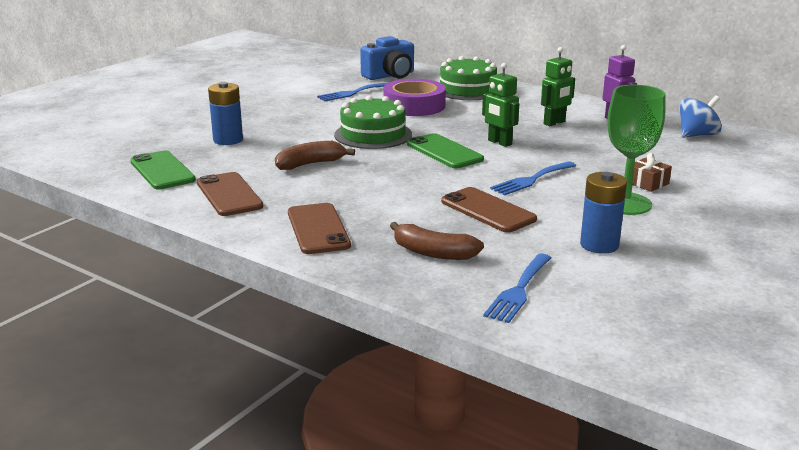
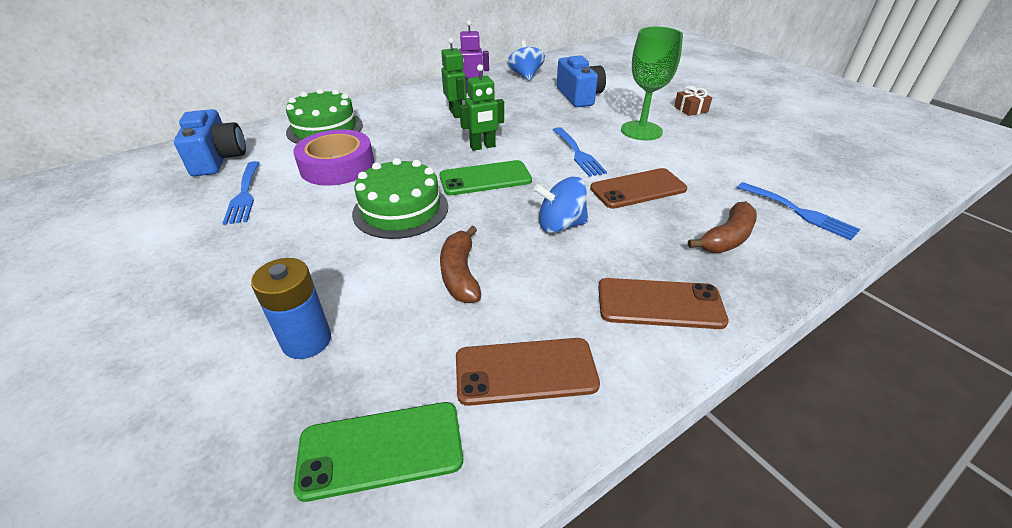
camera: 70 degrees left, 15 degrees up
blue battery [580,172,627,254] -> none
brown gift [632,153,672,192] -> brown gift moved to [674,86,712,116]
none -> blue spinning top [534,177,588,233]
none -> blue camera [557,55,606,107]

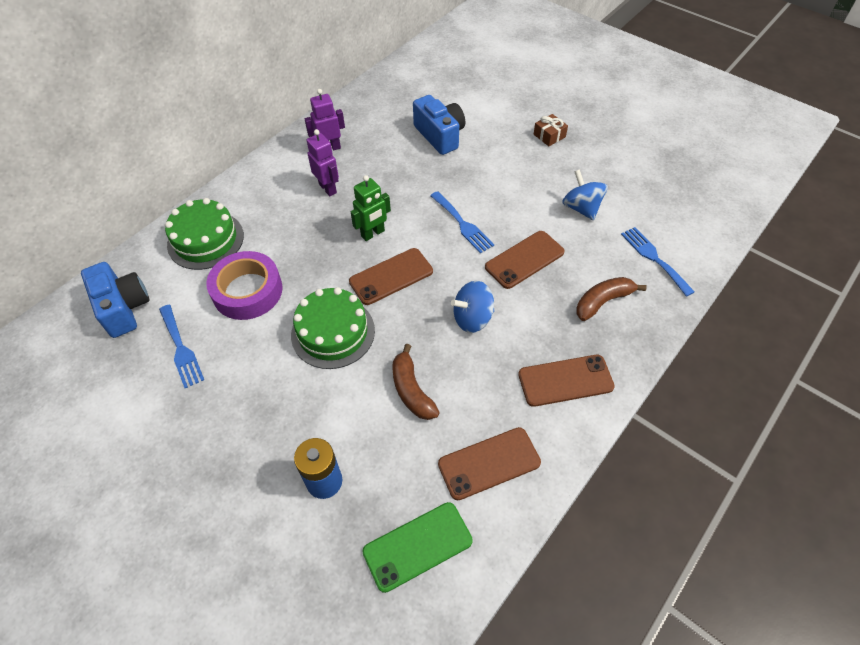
camera: 15 degrees left, 15 degrees up
green phone [439,160,532,195] -> brown phone [349,248,433,305]
green robot [441,38,467,118] -> purple robot [307,129,339,196]
blue spinning top [507,40,545,81] -> blue spinning top moved to [562,169,608,220]
green goblet [621,27,683,140] -> none
brown banana [688,201,757,253] -> brown banana turned 150 degrees counterclockwise [576,277,647,321]
blue fork [737,182,860,240] -> blue fork turned 150 degrees counterclockwise [621,227,695,297]

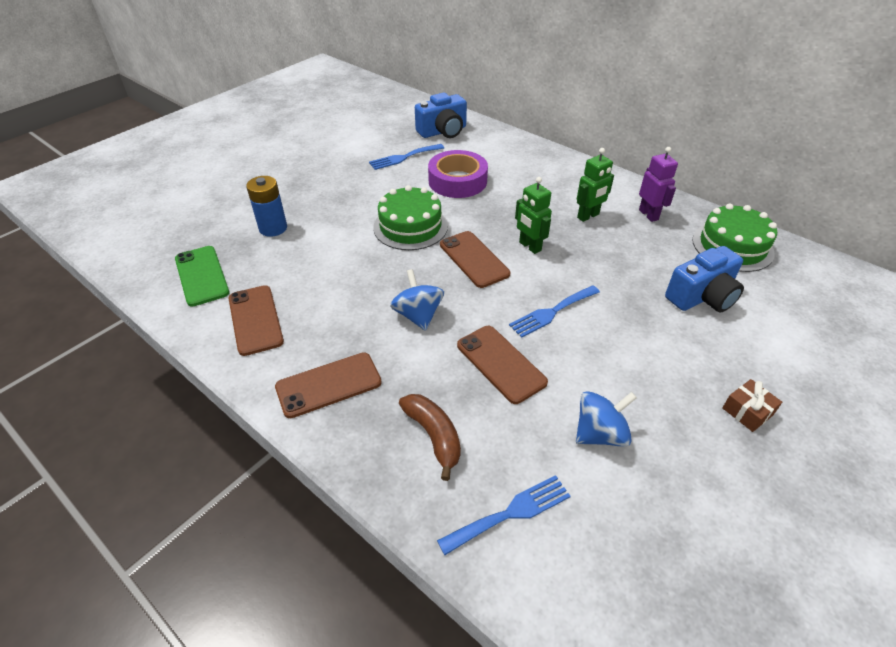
camera: 90 degrees right, 10 degrees down
green cake [165,198,244,270] -> green cake moved to [692,203,777,272]
purple robot [307,129,339,196] -> green robot [577,148,614,222]
brown banana [392,344,440,420] -> none
brown phone [518,355,615,407] -> brown phone turned 75 degrees clockwise [275,352,382,418]

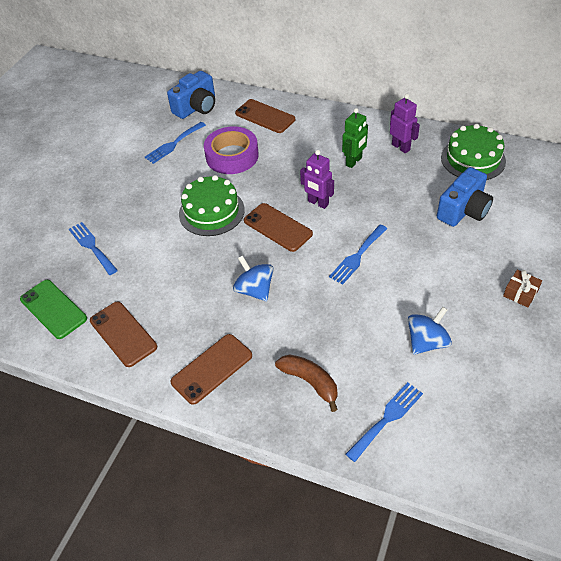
camera: 15 degrees left, 5 degrees up
blue battery [246,176,287,237] -> blue fork [69,222,118,275]
brown phone [457,326,548,404] -> brown phone moved to [235,99,295,133]
green robot [515,177,552,254] -> purple robot [300,150,334,209]

